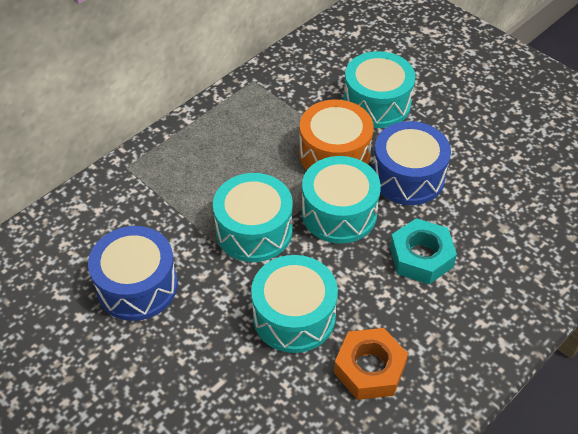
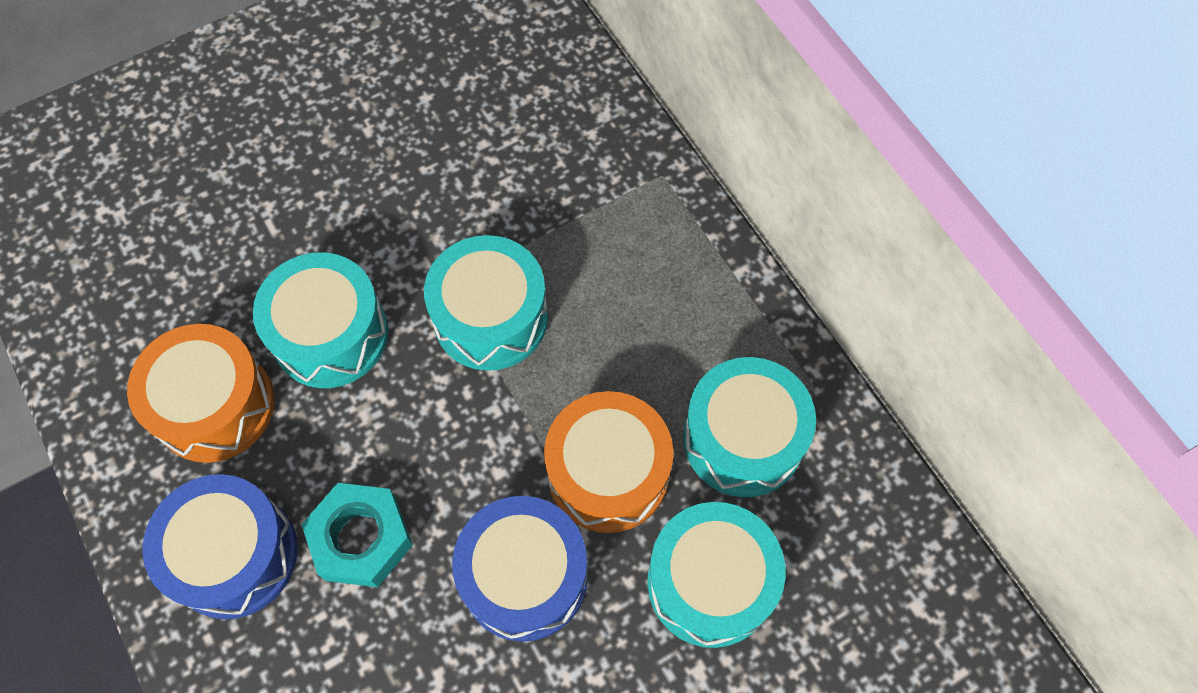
camera: 105 degrees right, 15 degrees up
blue drum [88,226,178,321] -> blue drum moved to [142,474,298,619]
turquoise drum [302,156,381,244] -> turquoise drum moved to [683,357,816,497]
orange nut [334,328,408,400] -> orange drum [127,324,274,463]

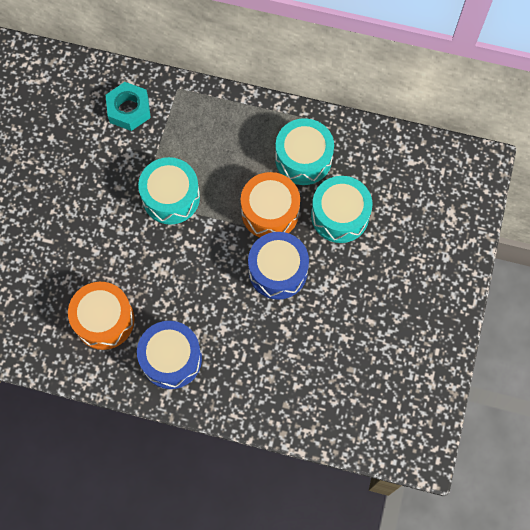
camera: 45 degrees left, 5 degrees up
turquoise drum [253,252,388,388] -> none
turquoise nut [301,483,413,587] -> turquoise nut moved to [106,82,151,131]

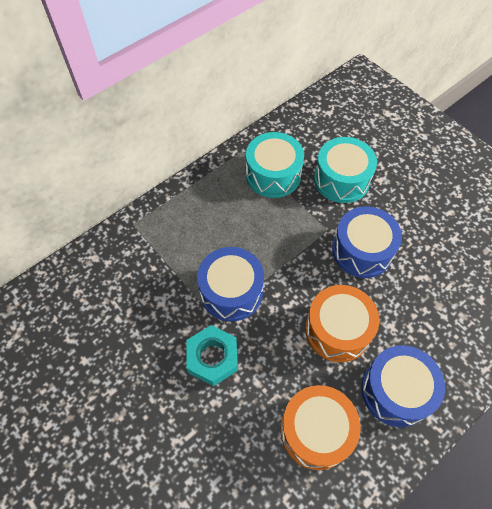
camera: 55 degrees left, 10 degrees down
turquoise nut [106,82,151,131] -> turquoise nut moved to [187,325,238,386]
turquoise drum [138,157,200,225] -> blue drum [197,247,264,321]
orange drum [241,172,300,238] -> orange drum moved to [305,285,379,362]

